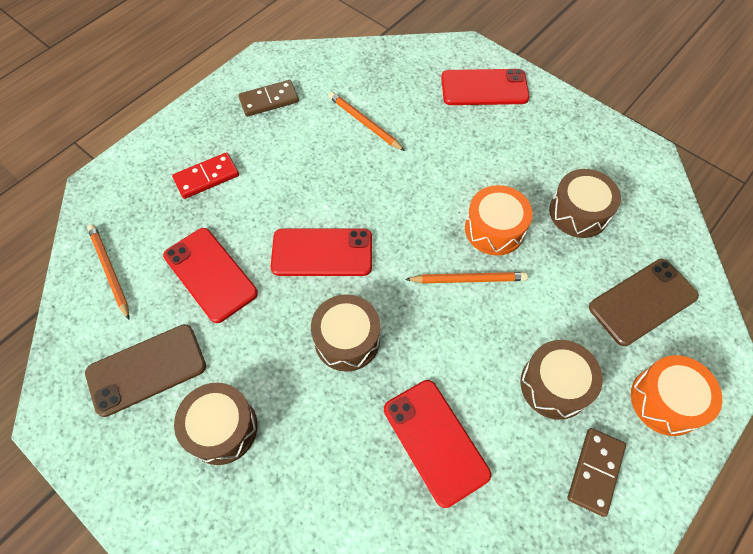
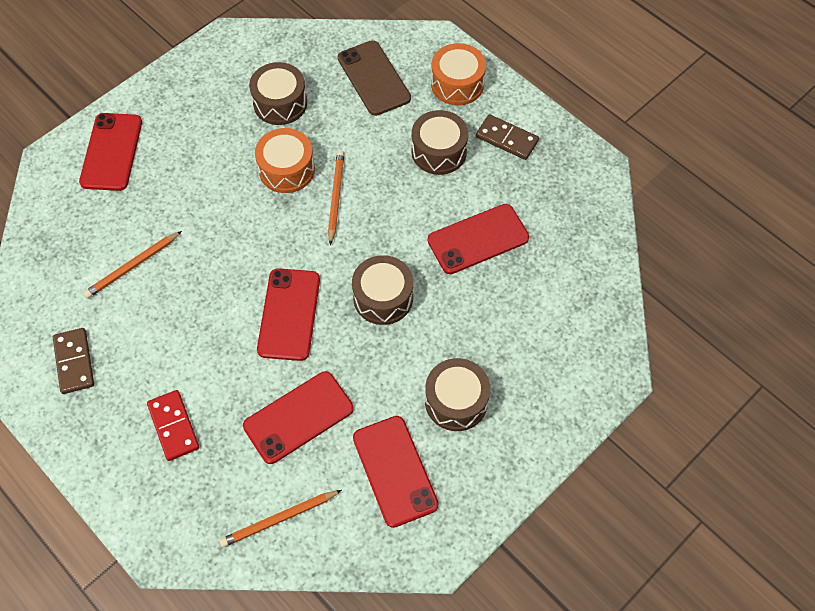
camera: 85 degrees left, 0 degrees up
brown phone [85,324,206,417] -> red phone [353,416,439,528]

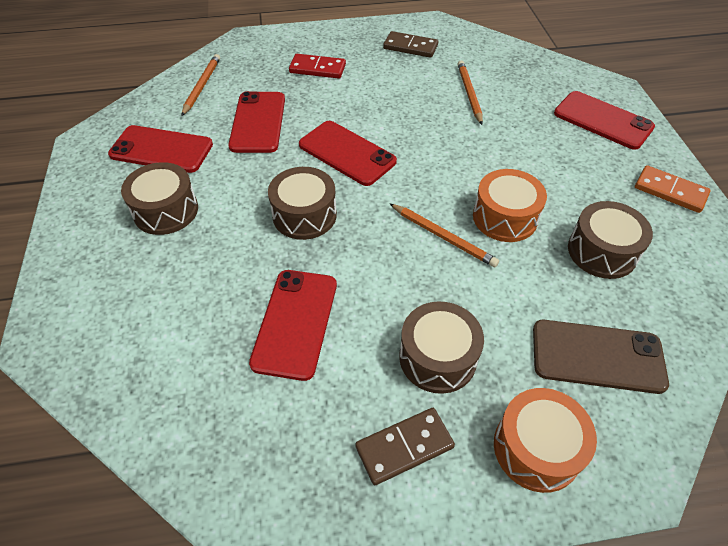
camera: 125 degrees right, 10 degrees down
none -> orange domino [635,165,711,213]

